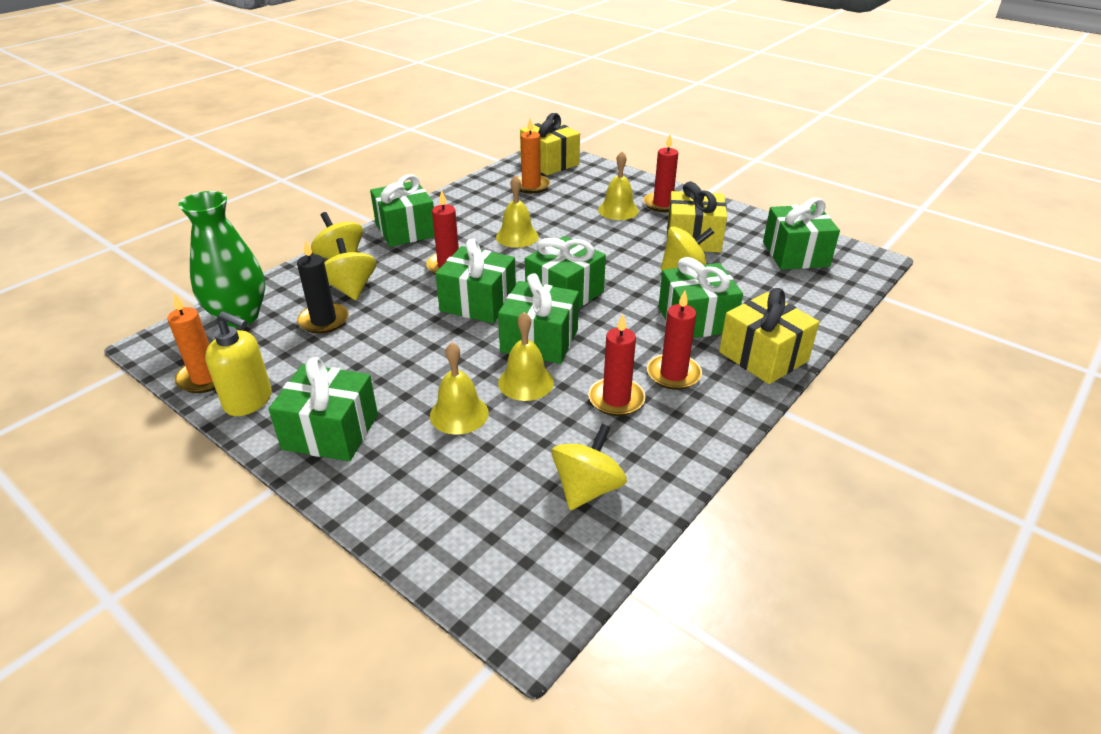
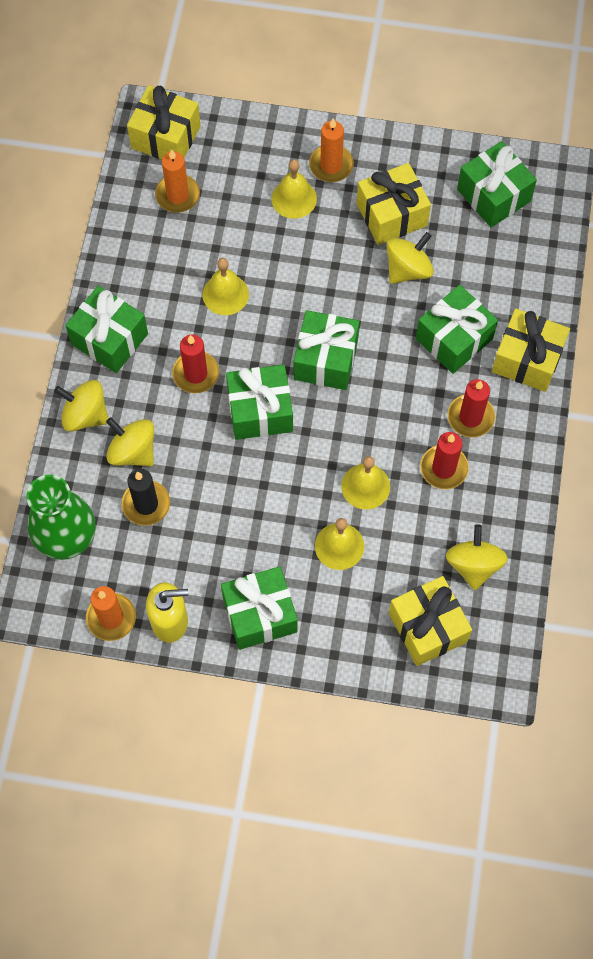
camera: 30 degrees left, 30 degrees up
green gift [498,273,579,364] -> none
red candle [643,135,678,212] -> orange candle [309,118,354,182]
none -> yellow gift [389,576,472,666]

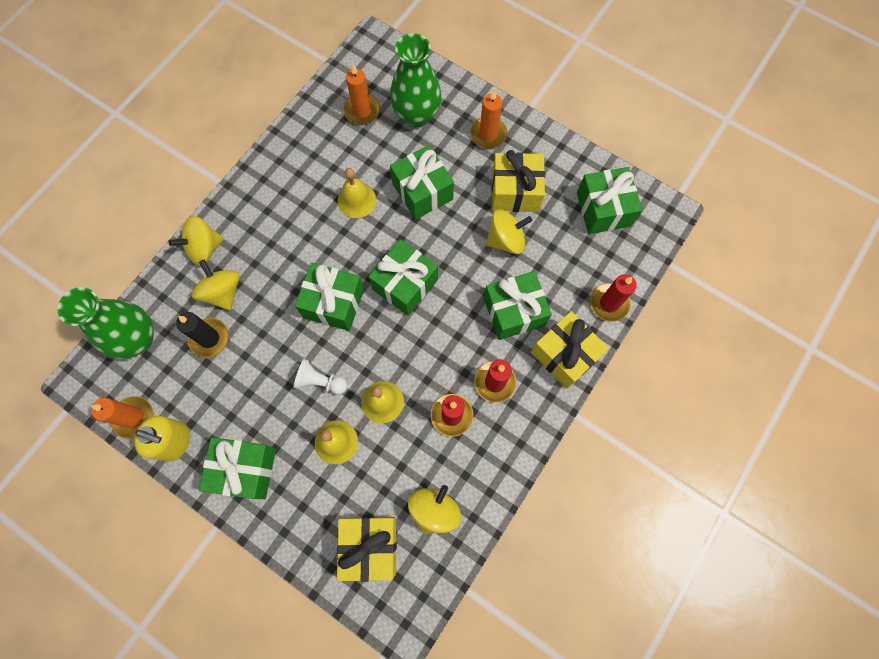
camera: 25 degrees right, 5 degrees up
yellow spinning top [54,380,109,432] -> yellow spinning top turned 75 degrees counterclockwise [169,215,224,266]
green gift [65,286,148,373] -> green gift moved to [390,145,454,220]
yellow gift [127,85,201,159] -> none
red candle [172,335,219,393] -> red candle moved to [590,274,637,322]
yellow bell [272,159,317,219] -> none
none -> white pawn [294,359,347,395]
none -> green vase [390,33,442,127]

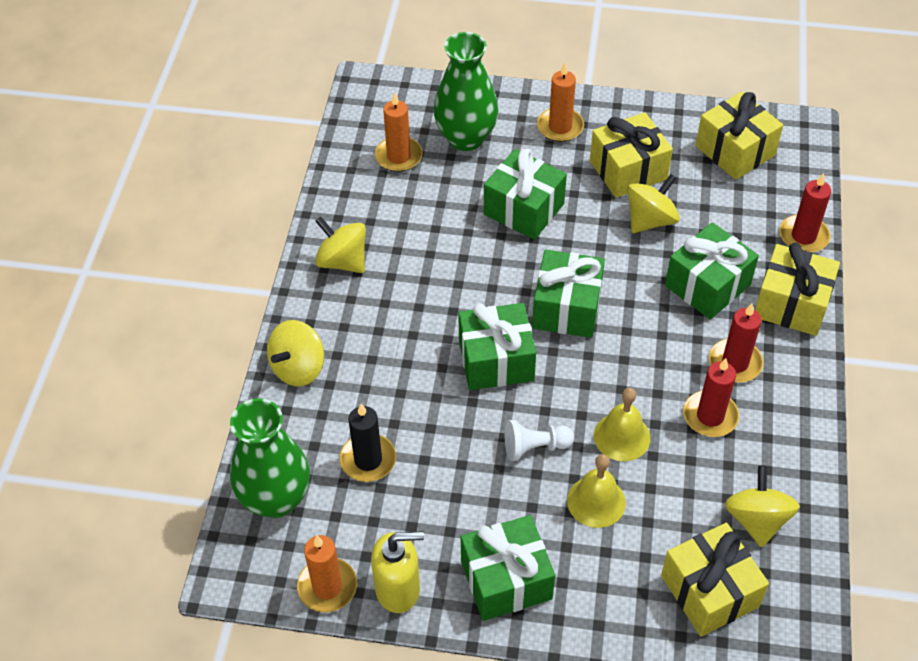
camera: 25 degrees left, 20 degrees down
yellow spinning top [192,260,240,310] -> yellow spinning top moved to [315,216,366,273]
yellow bell [338,168,376,218] -> none
green gift [577,167,642,234] -> yellow gift [696,92,783,180]

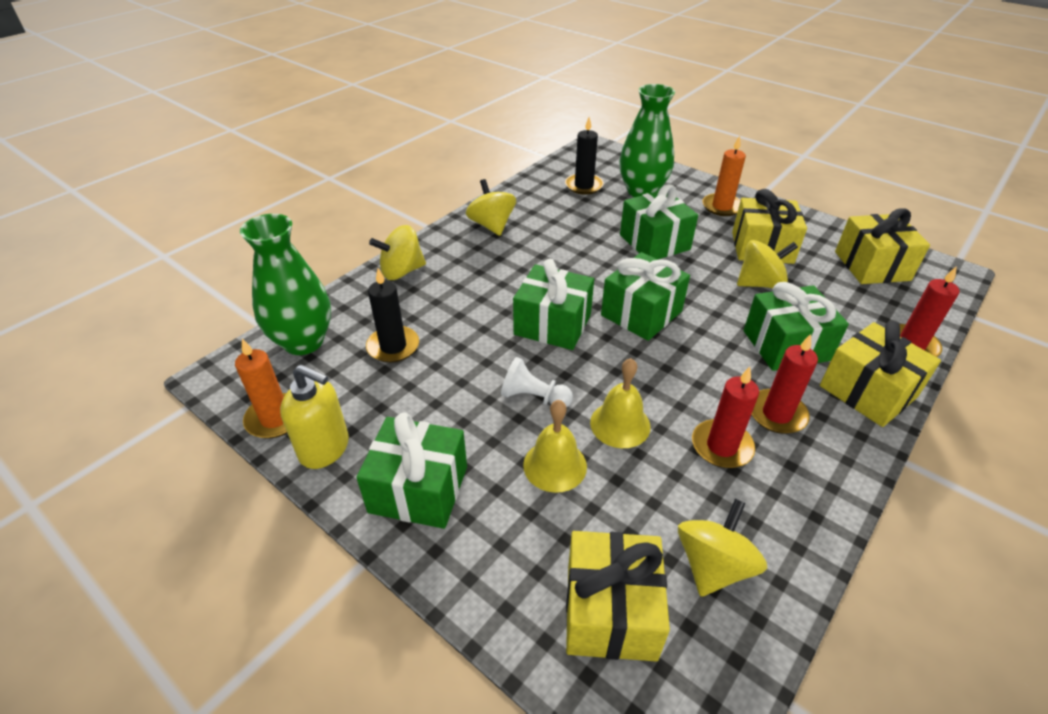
camera: 30 degrees right, 10 degrees down
orange candle [375,92,423,172] -> black candle [565,117,604,195]

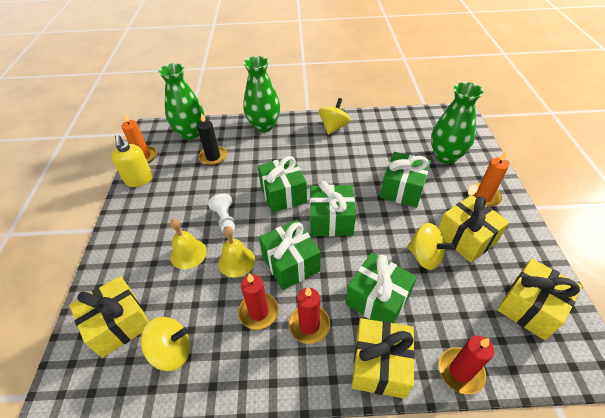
camera: 50 degrees right, 5 degrees up
green gift [356,412,467,529] -> green gift moved to [259,220,321,290]
yellow spinning top [369,225,426,280] -> green vase [243,56,280,132]
black candle [565,117,604,195] -> none

